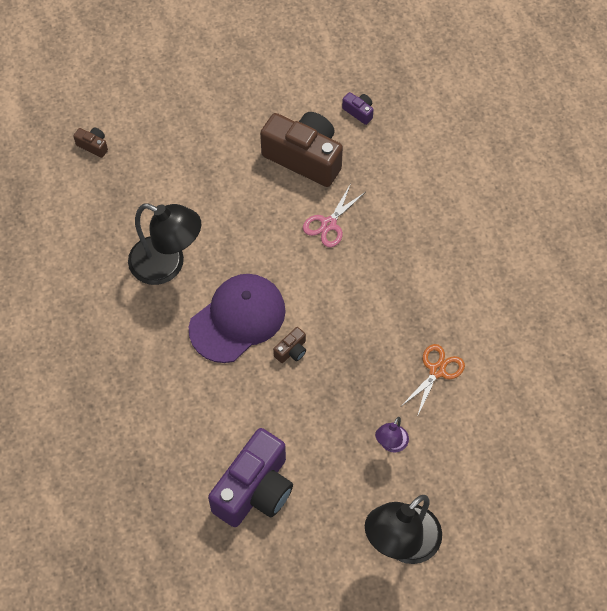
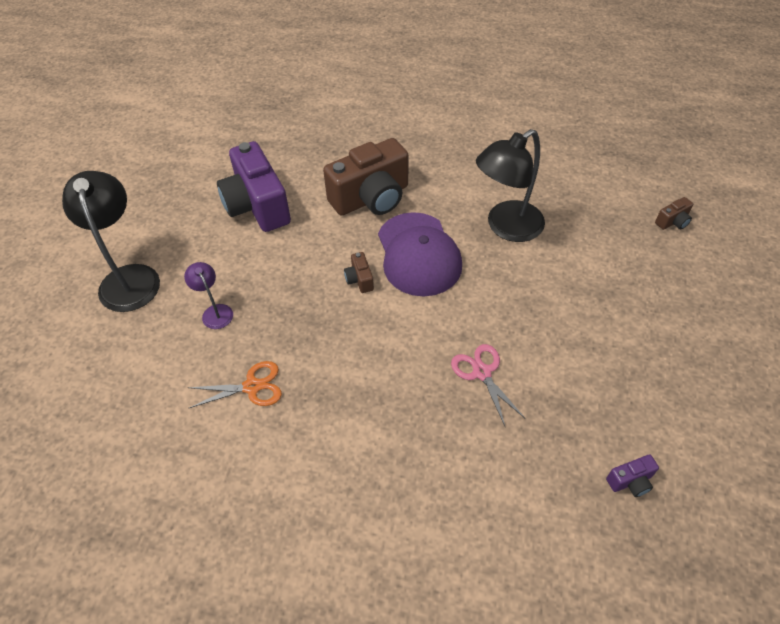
camera: 120 degrees right, 10 degrees down
brown camera [260,112,343,187] -> brown camera moved to [323,138,409,216]
orange scissors [402,344,465,417] -> orange scissors turned 75 degrees counterclockwise [188,361,282,408]

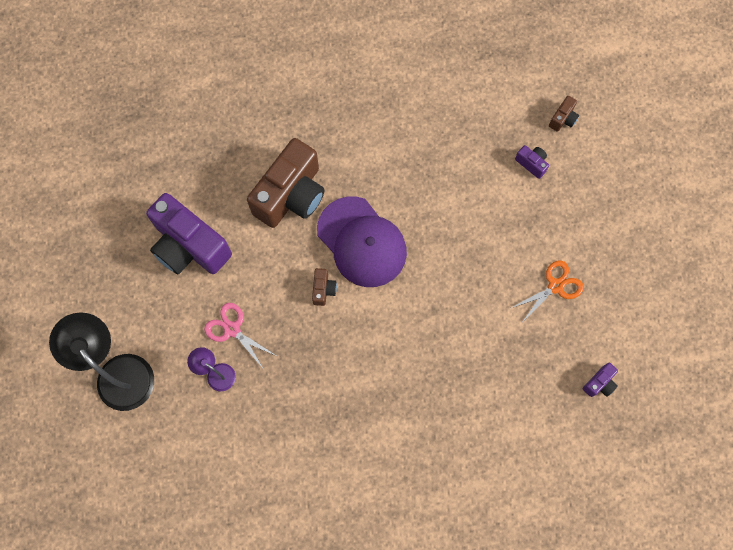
camera: 25 degrees left, 20 degrees up
orange scissors [188,361,282,408] -> orange scissors moved to [511,260,584,321]
brown camera [344,252,374,293] -> brown camera turned 135 degrees counterclockwise [312,268,337,306]
pink scissors [451,344,525,426] -> pink scissors moved to [204,303,276,371]
black lamp [476,129,545,242] -> none
none -> purple camera [515,145,549,179]

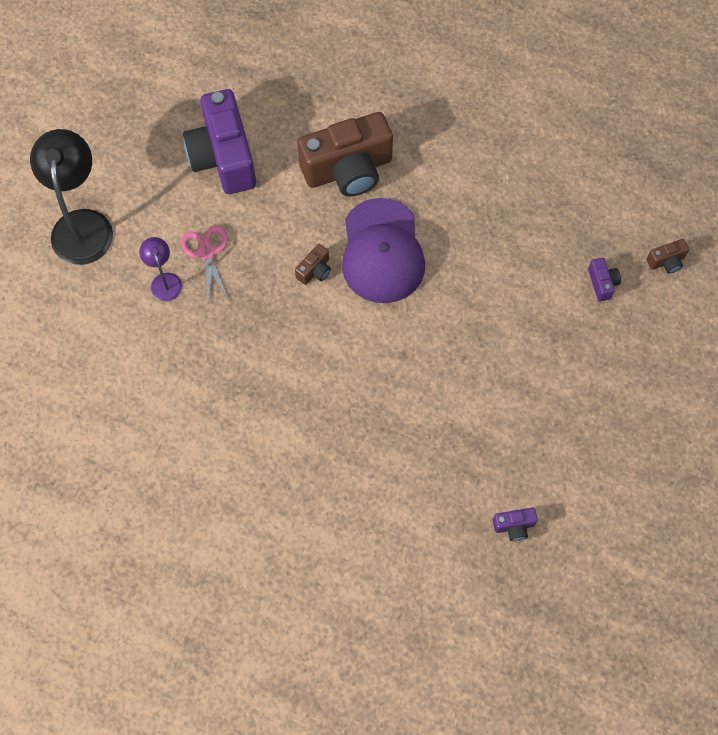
camera: 35 degrees right, 5 degrees down
orange scissors [511,260,584,321] -> none

